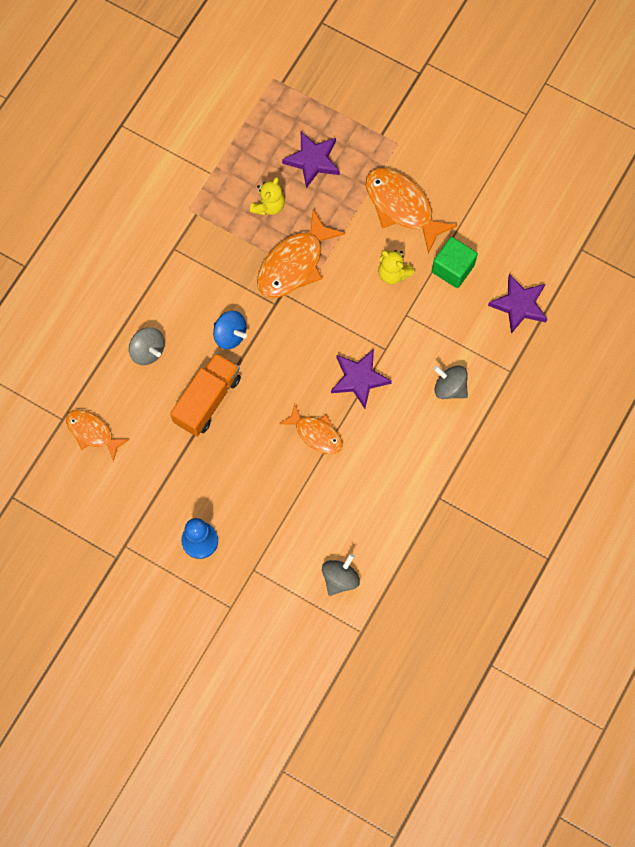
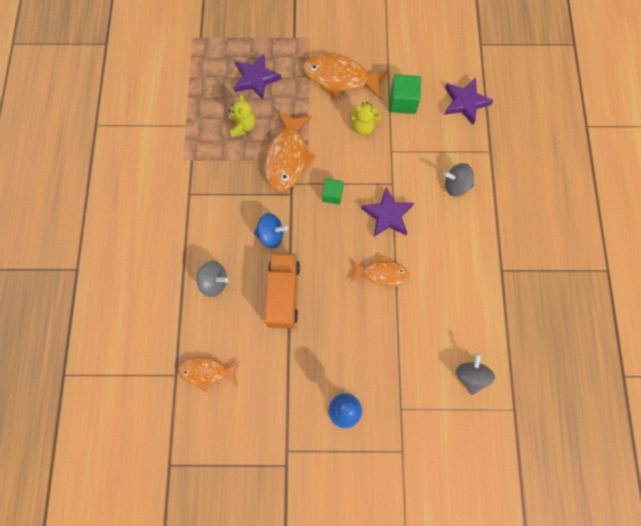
camera: 30 degrees left, 0 degrees up
none -> green cube [322,178,344,204]

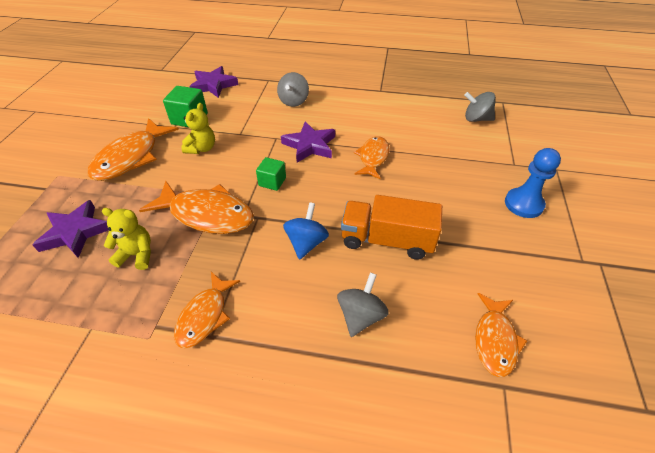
camera: 80 degrees left, 25 degrees down
none -> orange fish [174,272,240,348]

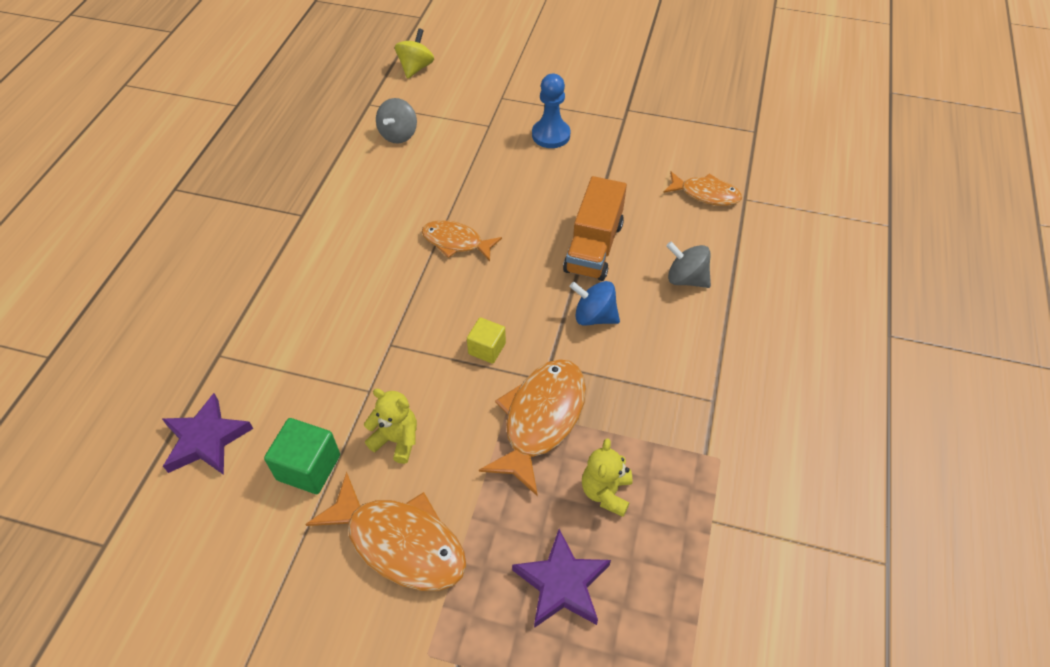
camera: 85 degrees left, 5 degrees up
orange fish [174,272,240,348] -> none
green cube [256,157,286,191] -> yellow cube [467,317,506,364]
grey spinning top [277,72,309,107] -> none
purple star [281,121,335,163] -> none
none -> yellow spinning top [395,28,434,79]

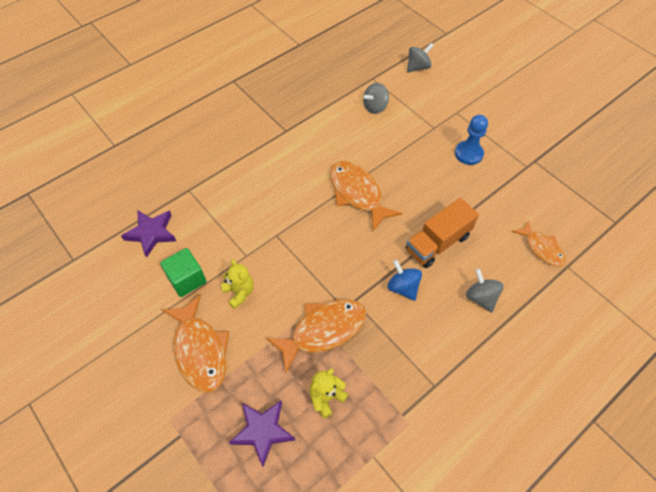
camera: 35 degrees right, 5 degrees up
yellow spinning top [395,28,434,79] -> grey spinning top [407,43,434,73]
orange fish [422,220,502,261] -> orange fish [330,161,402,231], size x1.61
yellow cube [467,317,506,364] -> none

